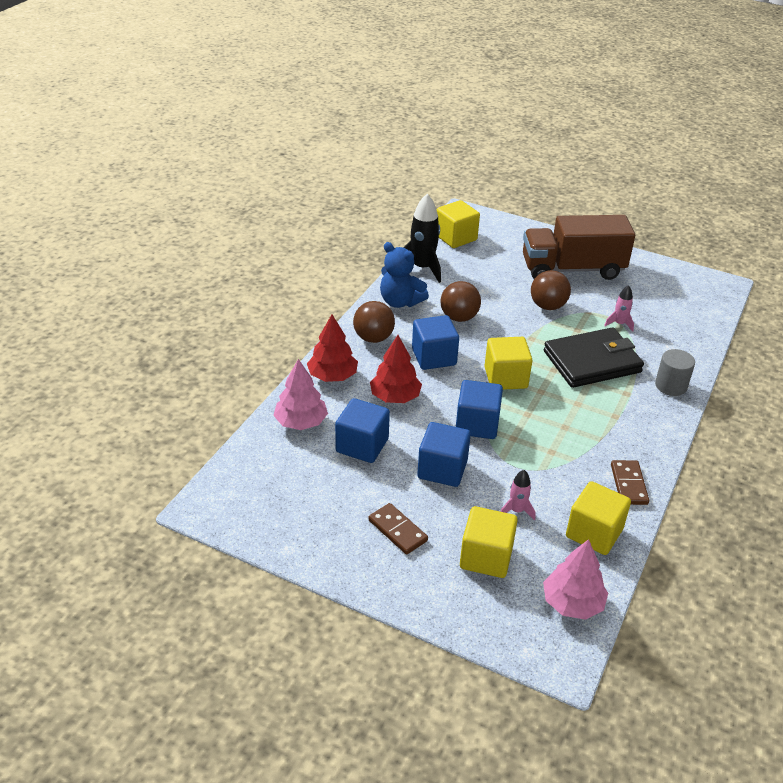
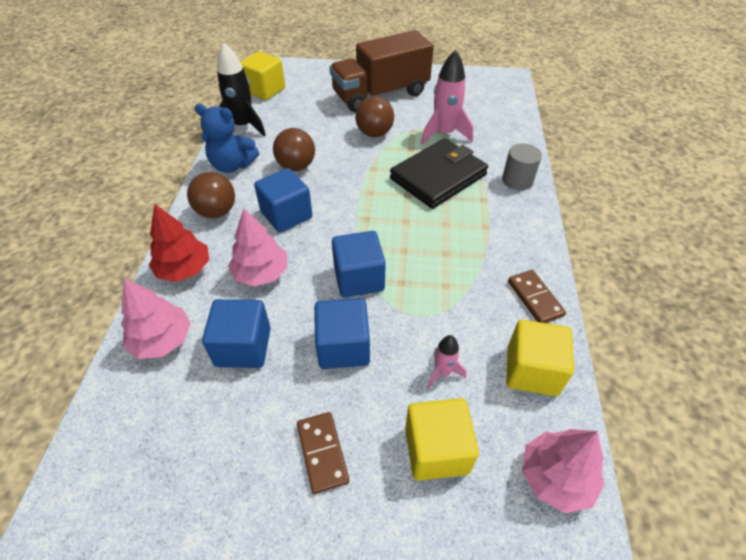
camera: 20 degrees left, 10 degrees up
brown domino [368,503,428,555] -> brown domino turned 45 degrees clockwise [297,412,349,494]
red tree [370,335,422,403] -> pink tree [228,209,288,286]
yellow cube [484,337,533,390] -> none
pink rocket [604,285,634,332] -> pink rocket [421,50,473,145], size x1.91

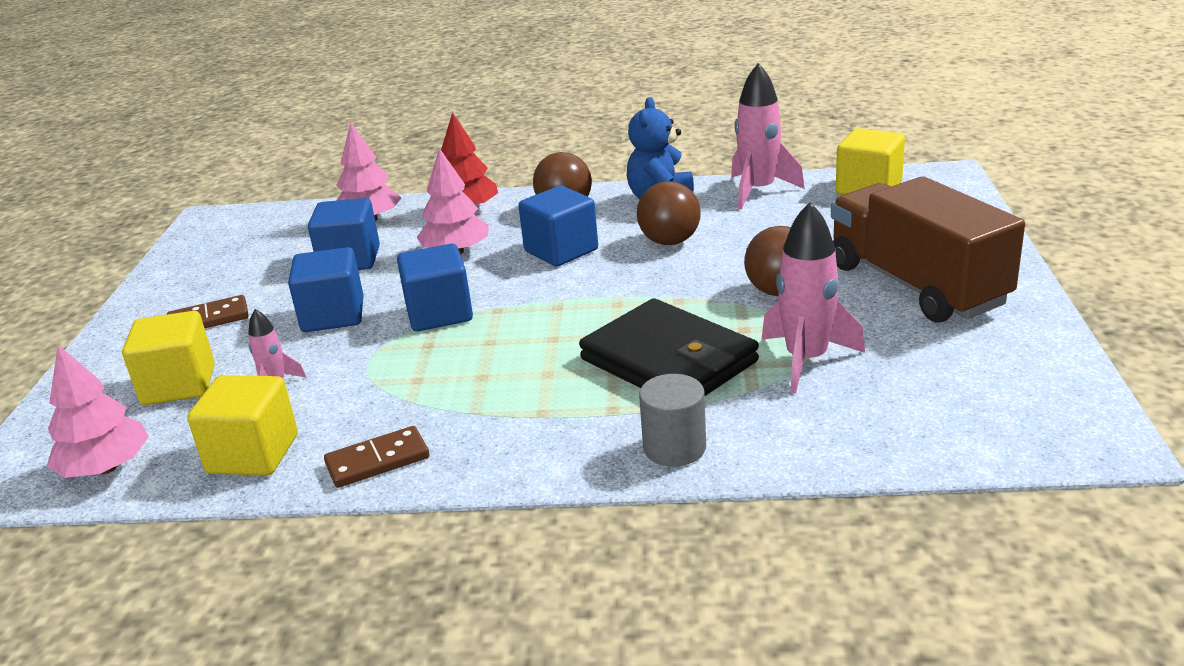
camera: 90 degrees right, 20 degrees down
black rocket [217,43,266,137] -> pink rocket [731,63,805,210]

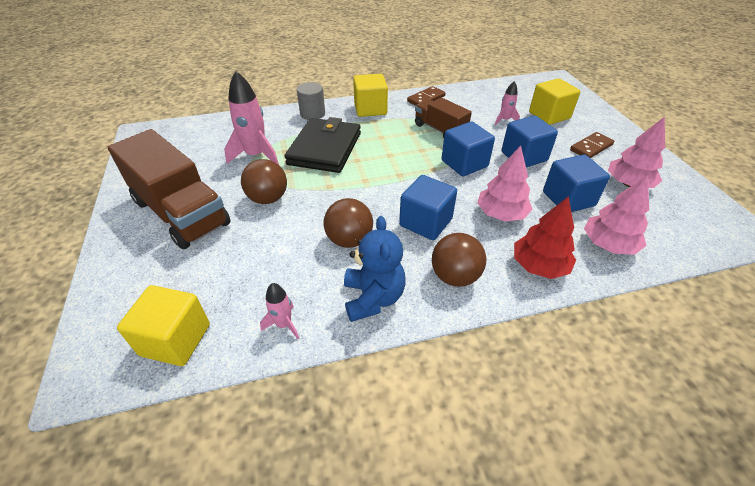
camera: 160 degrees right, 15 degrees up
pink tree [46,345,149,478] -> pink tree moved to [608,117,665,188]
yellow cube [187,375,298,476] -> yellow cube moved to [353,74,388,117]
black wallet [579,298,759,396] -> black wallet turned 75 degrees clockwise [284,117,361,173]
pink rocket [731,63,805,210] -> pink rocket [260,283,299,339], size x0.52
none -> brown truck [415,98,472,138]

